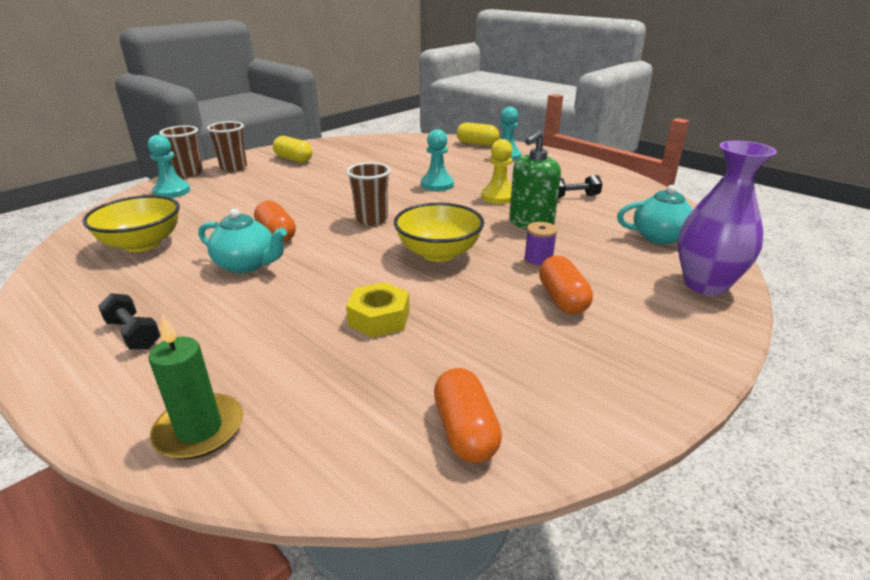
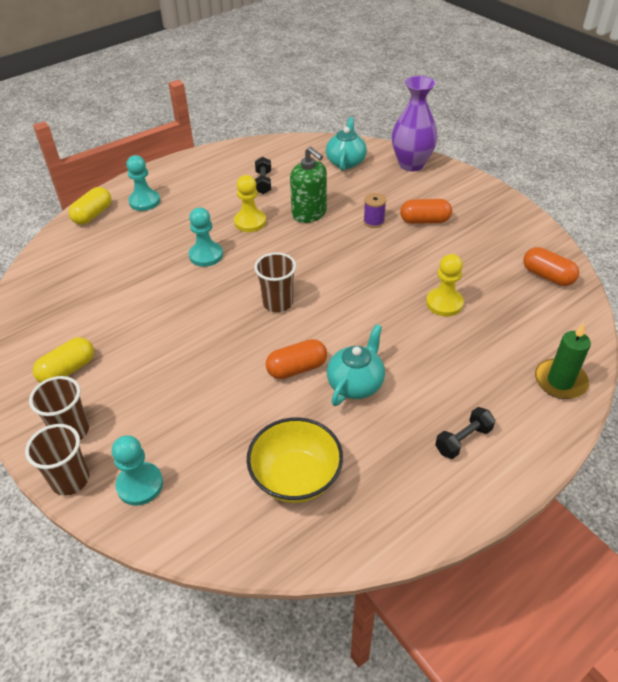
camera: 80 degrees left, 15 degrees up
yellow nut [346,282,410,338] -> yellow pawn [426,254,464,316]
yellow bowl [394,203,484,262] -> none
orange capsule [434,368,502,463] -> orange capsule turned 45 degrees clockwise [523,247,579,286]

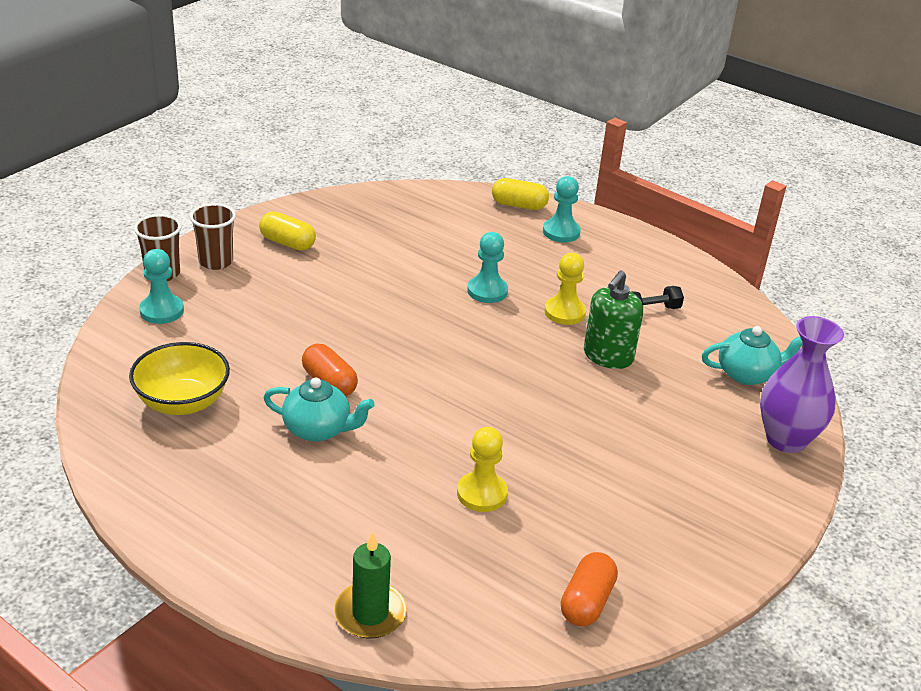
camera: 70 degrees right, 10 degrees down
brown cup [254,252,296,312] -> none
purple spool [363,193,386,228] -> none
orange capsule [400,199,452,224] -> none
black dumbbell [435,407,495,459] -> none

